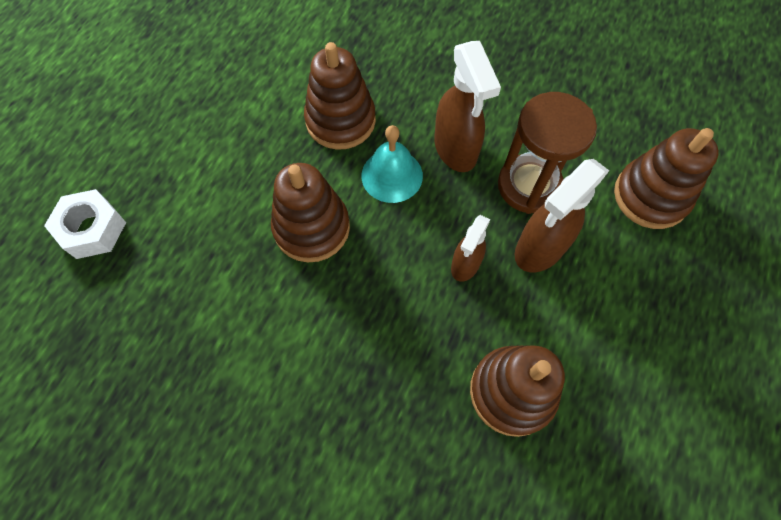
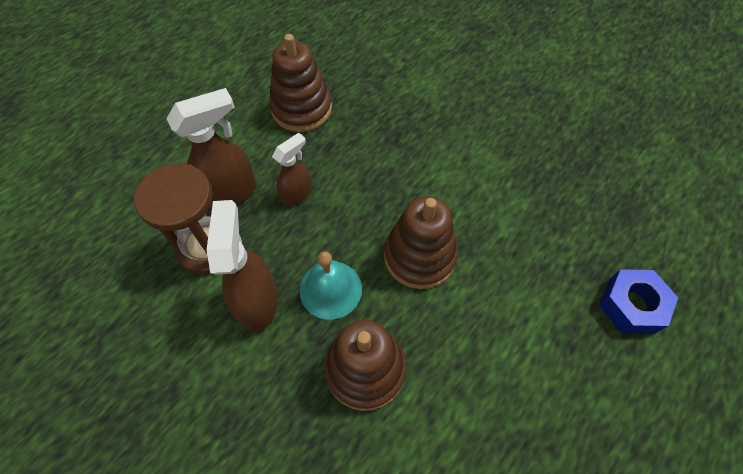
camera: 165 degrees left, 5 degrees down
white nut [44,189,126,259] -> blue nut [599,269,678,334]
brown stacking toy [614,128,719,229] -> none

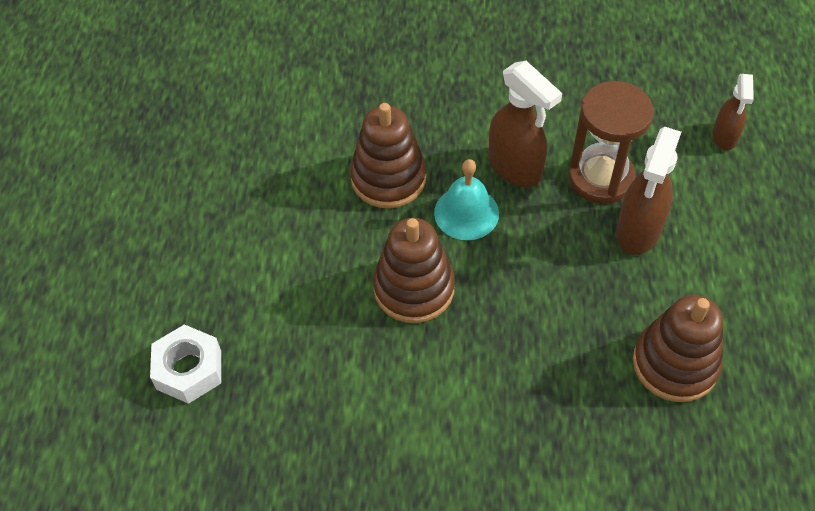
camera: 145 degrees right, 5 degrees down
brown spray bottle [272,133,311,206] -> brown spray bottle moved to [713,74,754,150]
blue nut [599,269,678,334] -> white nut [150,325,221,404]

